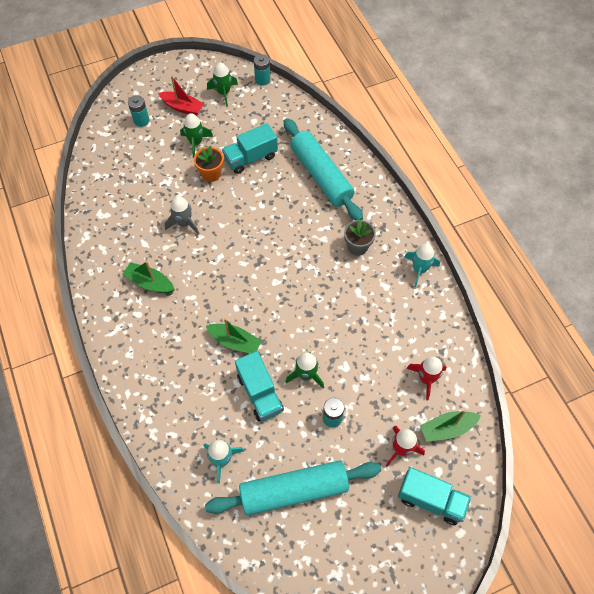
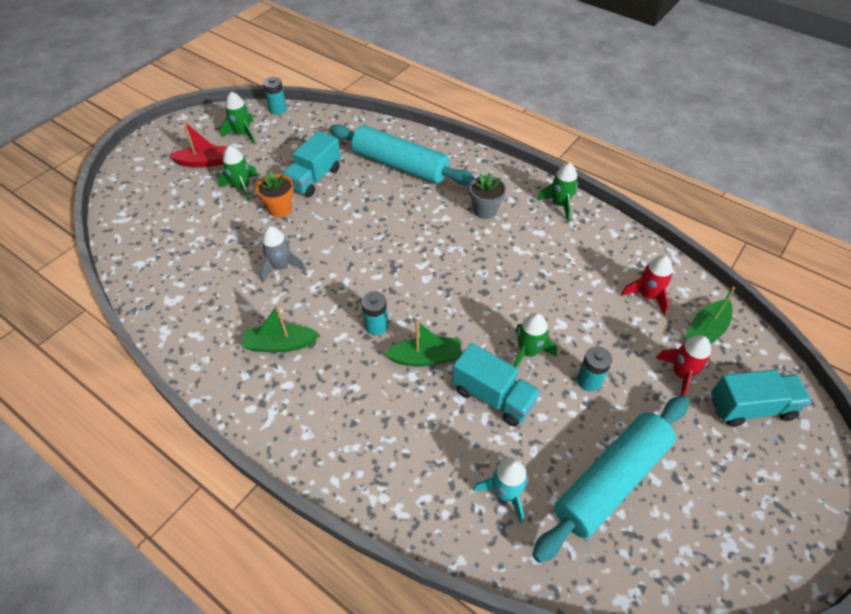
camera: 30 degrees left, 10 degrees down
turquoise battery [128,95,149,127] -> turquoise battery moved to [361,291,388,335]
turquoise rocket [405,244,440,287] -> green rocket [537,163,578,221]

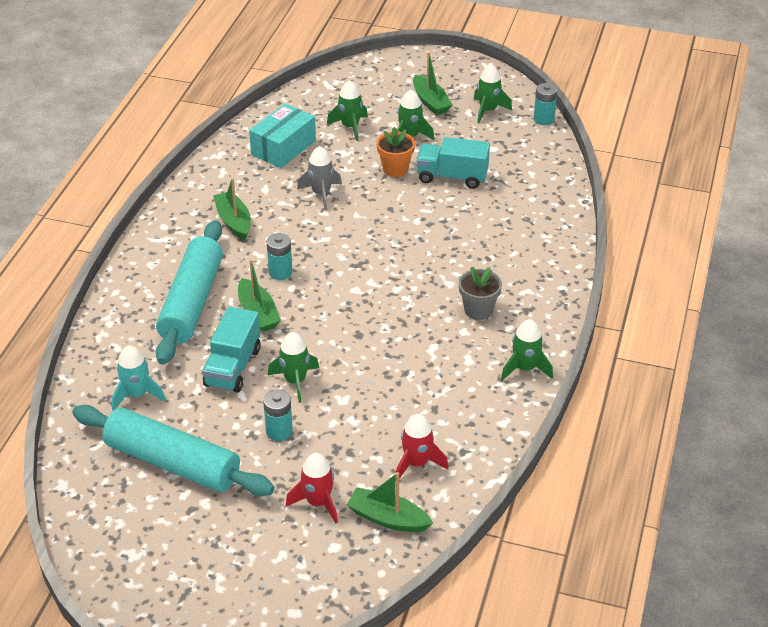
camera: 70 degrees right, 10 degrees down
red boat [169,120,228,168] -> green boat [413,52,452,115]
turquoise rolling pin [330,124,475,186] -> turquoise rolling pin moved to [156,220,223,365]
turquoise truck [711,370,812,427] -> none
none -> turquoise box [249,104,316,168]
none -> green rocket [327,80,368,141]

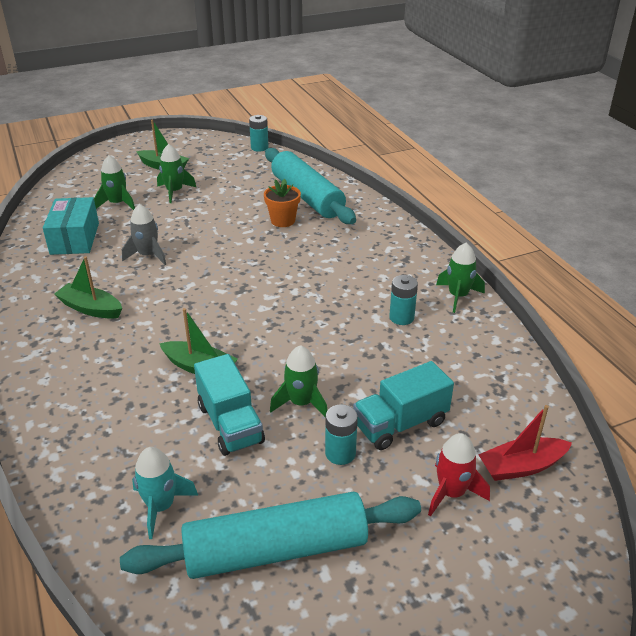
camera: 40 degrees left, 5 degrees down
turquoise rolling pin [156,220,223,365] -> turquoise rolling pin moved to [265,148,356,224]
turquoise battery [267,233,292,280] -> turquoise battery moved to [389,275,418,325]
green boat [347,472,433,532] -> red boat [478,405,572,481]
orange flower pot [376,127,415,177] -> orange flower pot moved to [264,179,301,227]
red rocket [395,414,448,481] -> none
turquoise truck [416,137,490,189] -> turquoise truck moved to [353,361,454,450]
grey flower pot [459,266,502,320] -> none
green rocket [474,64,512,123] -> none

